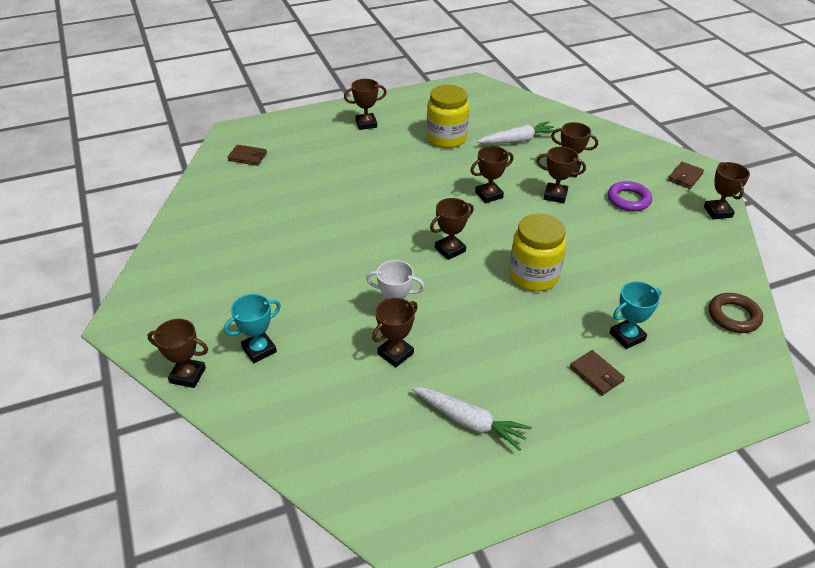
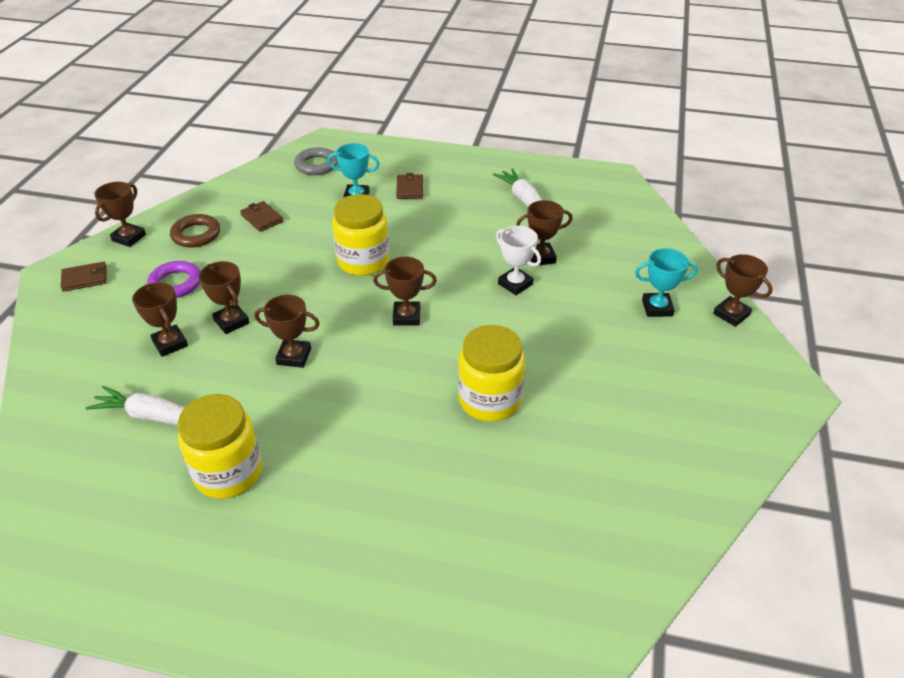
camera: 145 degrees left, 0 degrees up
brown wallet [227,145,267,166] -> brown wallet moved to [240,201,283,232]
brown trophy [344,79,387,130] -> none
brown ring [709,293,763,333] -> brown ring moved to [170,214,220,248]
none -> grey ring [294,147,338,175]
none -> yellow jar [458,325,525,422]

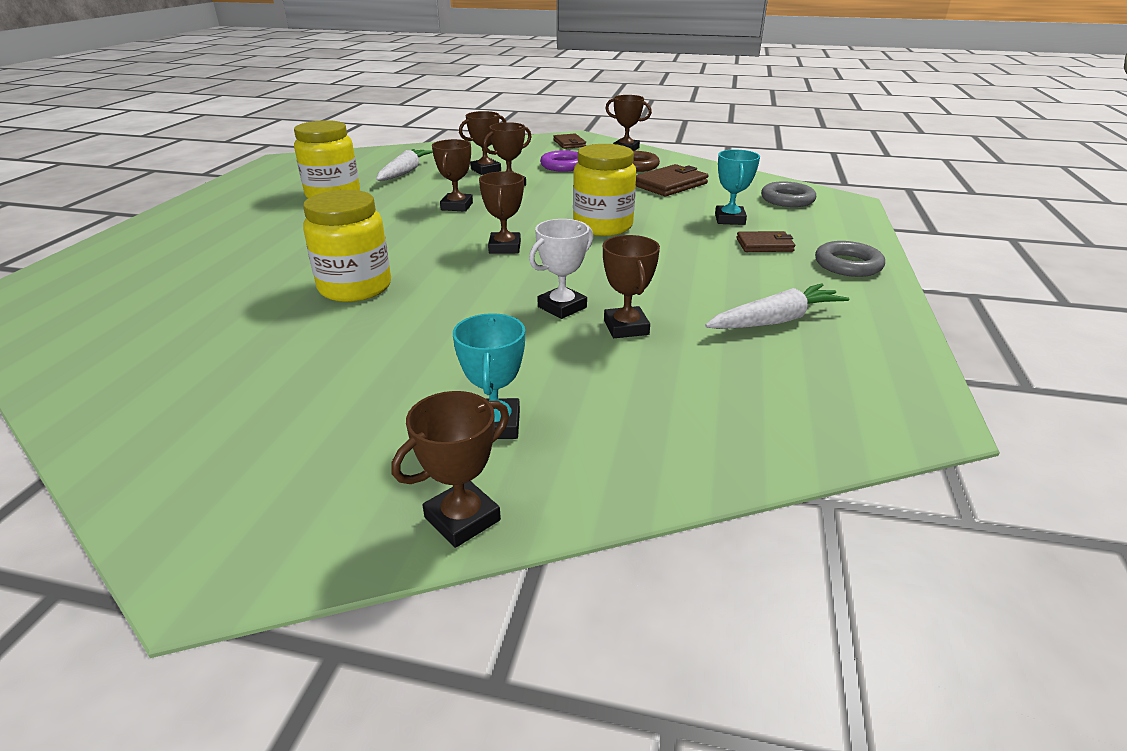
camera: 90 degrees right, 10 degrees down
brown wallet [240,201,283,232] -> brown wallet [636,164,708,196], size x1.58
none -> grey ring [815,241,885,277]

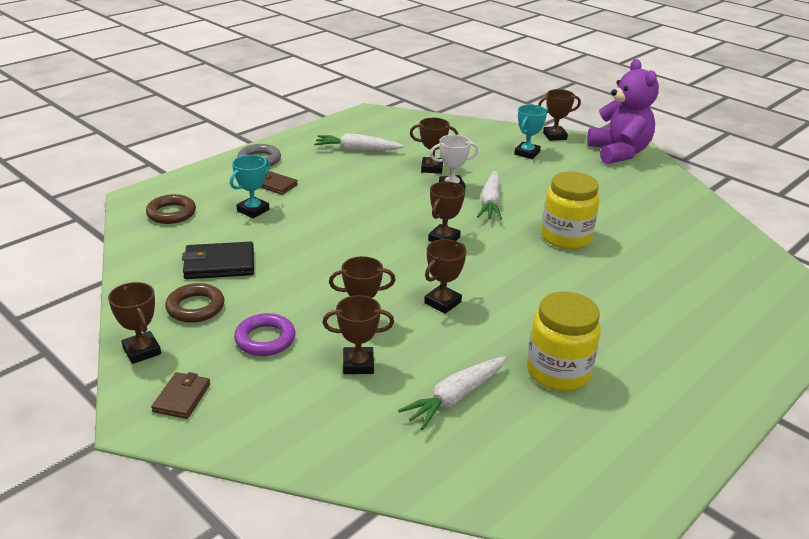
camera: 150 degrees left, 0 degrees up
yellow jar [573,144,636,236] -> none
brown trophy [603,235,660,338] -> brown trophy turned 75 degrees clockwise [410,118,458,174]
brown wallet [636,164,708,196] -> black wallet [182,242,254,279]
grey ring [761,181,816,207] -> brown ring [146,194,196,224]
none -> white carrot [477,171,502,220]
none -> purple teddy bear [587,59,659,164]

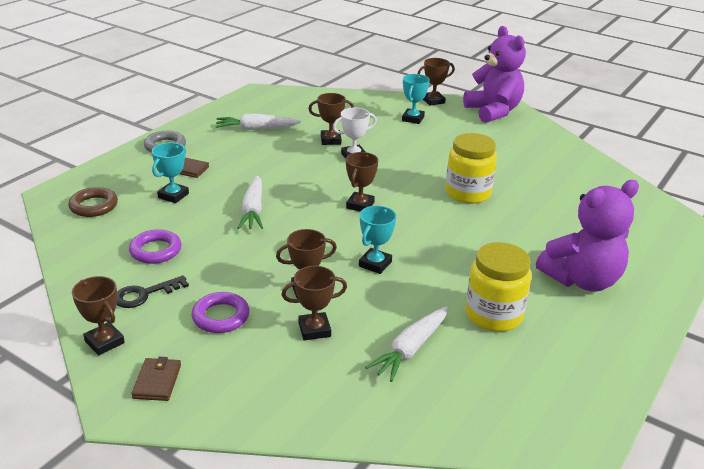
camera: 10 degrees left, 0 degrees up
brown ring [165,283,225,323] -> black key [116,275,189,308]
black wallet [182,242,254,279] -> purple ring [129,229,182,264]
brown trophy [424,239,467,314] -> turquoise trophy [359,206,396,274]
white carrot [477,171,502,220] -> white carrot moved to [238,175,263,229]
none -> purple teddy bear [536,180,639,291]

